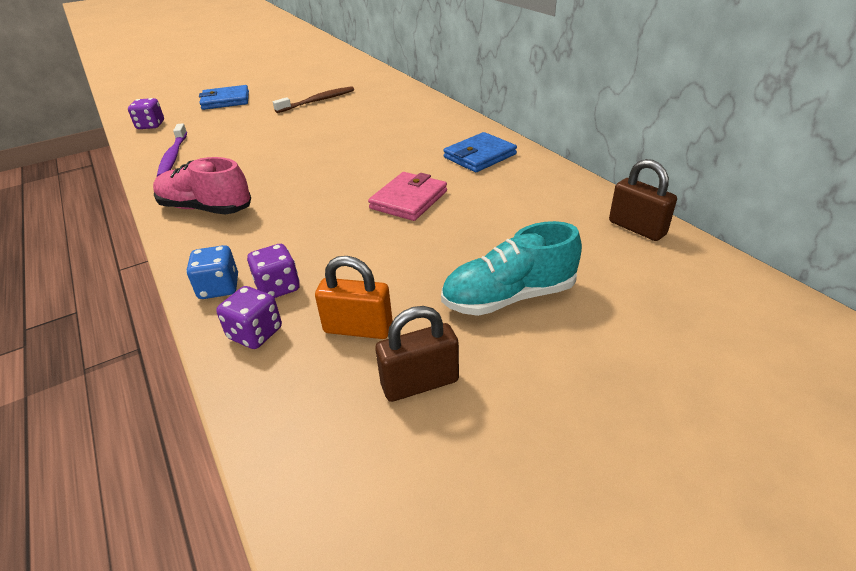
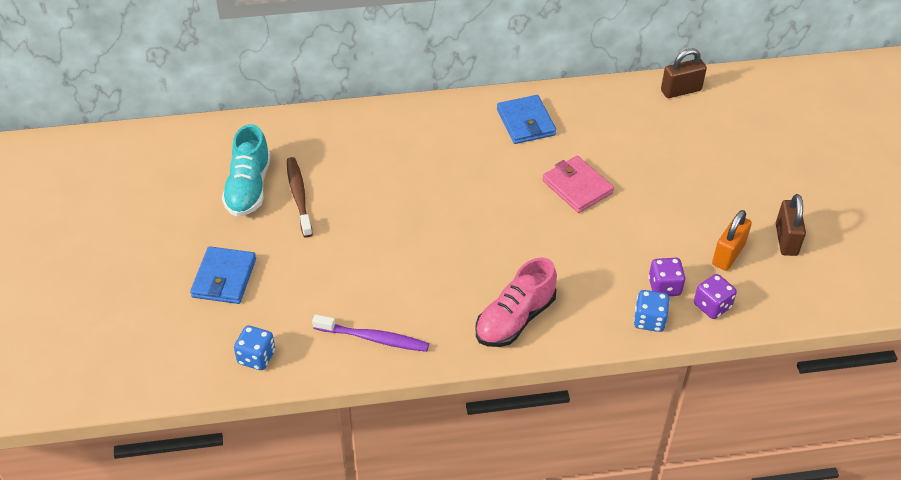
camera: 70 degrees left, 10 degrees up
purple dice [128,98,164,129] -> blue dice [234,326,275,370]
turquoise shoe [441,221,582,316] -> turquoise shoe moved to [222,124,271,217]

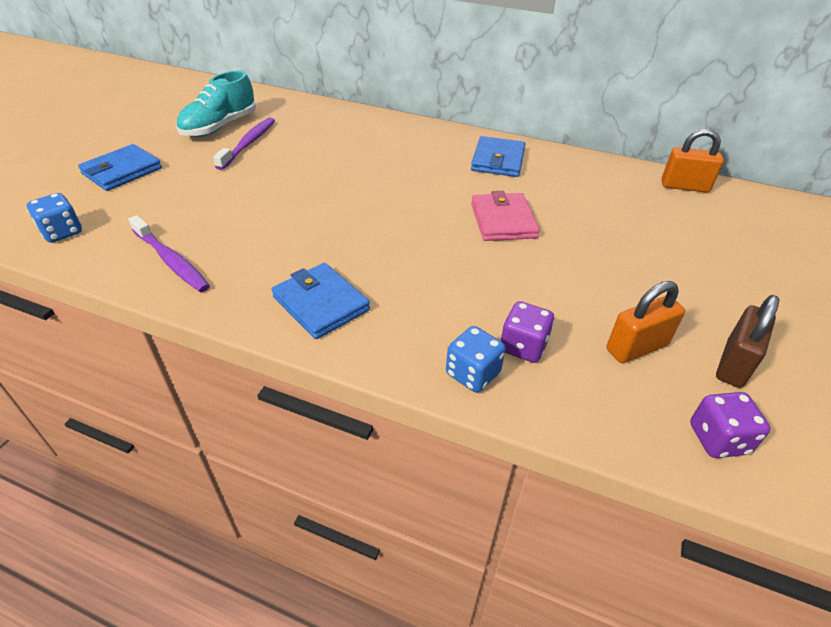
camera: 30 degrees right, 5 degrees down
brown toothbrush [287,157,313,238] -> purple toothbrush [213,117,275,170]
pink shoe [476,258,557,347] -> blue wallet [271,263,370,339]
brown padlock [661,49,707,98] -> orange padlock [661,128,724,193]
purple dice [694,274,737,319] -> purple dice moved to [690,392,771,458]

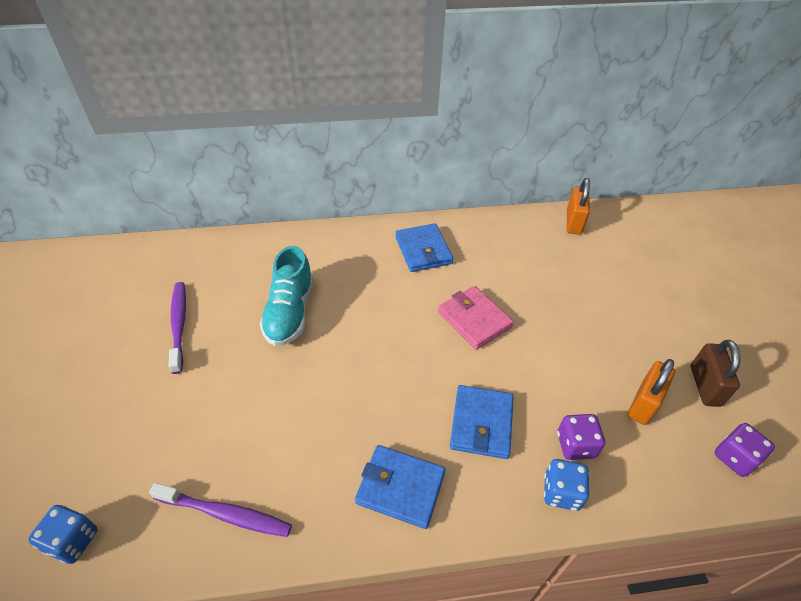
camera: 30 degrees left, 5 degrees up
blue wallet [78,144,162,191] -> blue wallet moved to [450,385,514,459]
turquoise shoe [176,71,256,137] -> turquoise shoe moved to [260,246,313,346]
orange padlock [661,128,724,193] -> orange padlock turned 60 degrees counterclockwise [567,178,590,235]

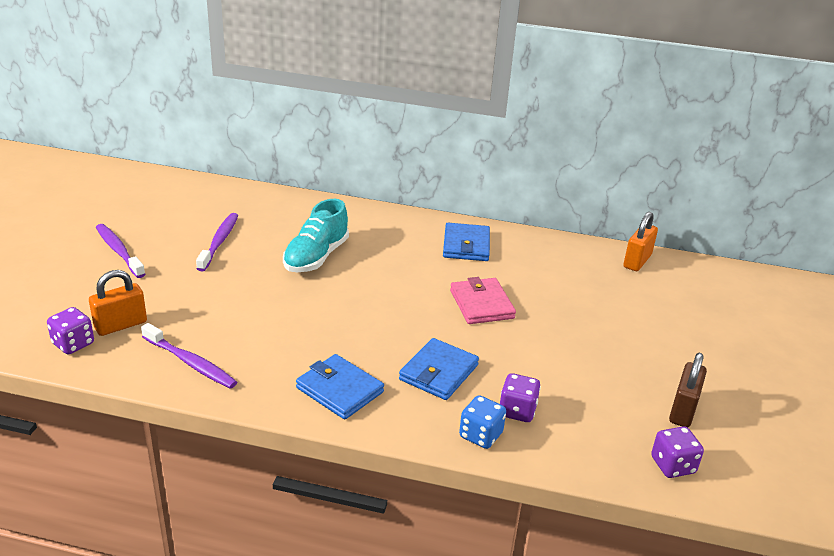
camera: 20 degrees right, 15 degrees down
blue dice [28,505,97,564] -> purple dice [47,307,94,354]
orange padlock [628,359,675,425] -> orange padlock moved to [89,270,147,336]
none -> purple toothbrush [96,224,145,278]

